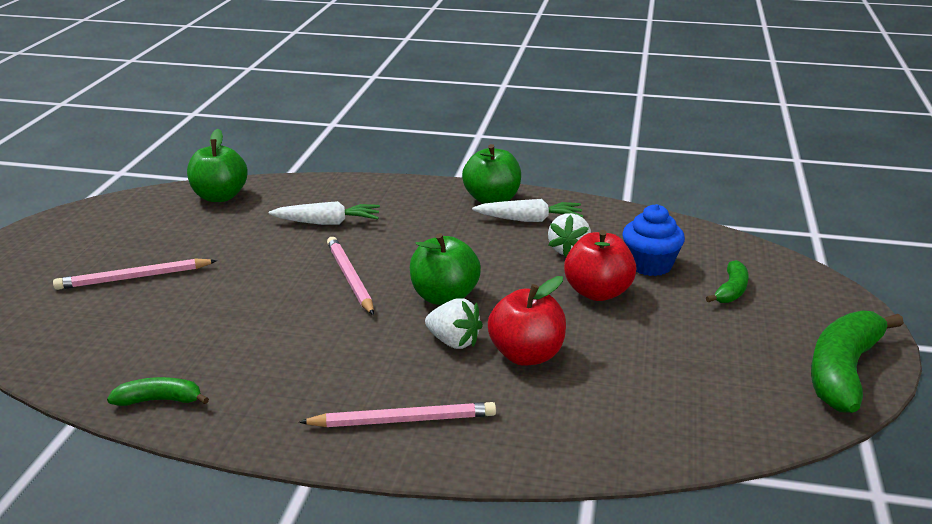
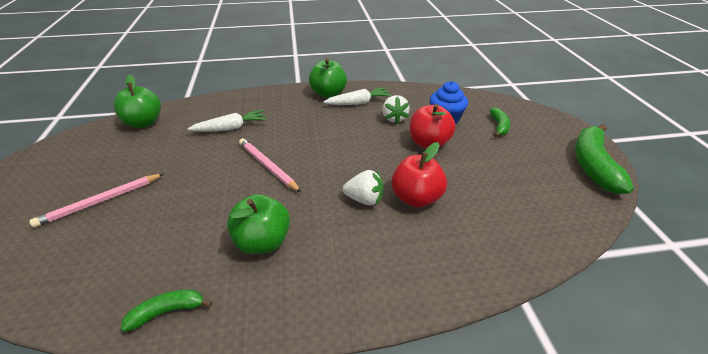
camera: 20 degrees left, 10 degrees up
pink pencil [299,402,496,427] -> none
green apple [410,233,481,305] -> green apple moved to [227,194,290,254]

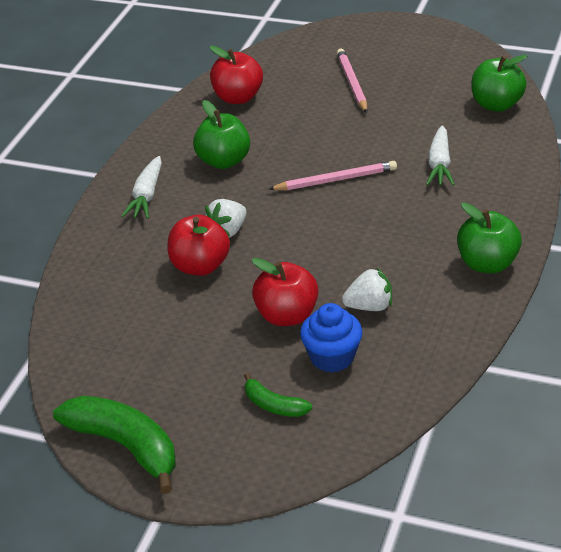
camera: 120 degrees right, 0 degrees up
green banana [121,289,212,332] -> none
white carrot [323,87,392,105] -> white carrot moved to [121,156,162,219]
white strawberry [382,95,410,124] -> white strawberry turned 150 degrees clockwise [342,267,392,311]
none -> red apple [209,45,263,104]

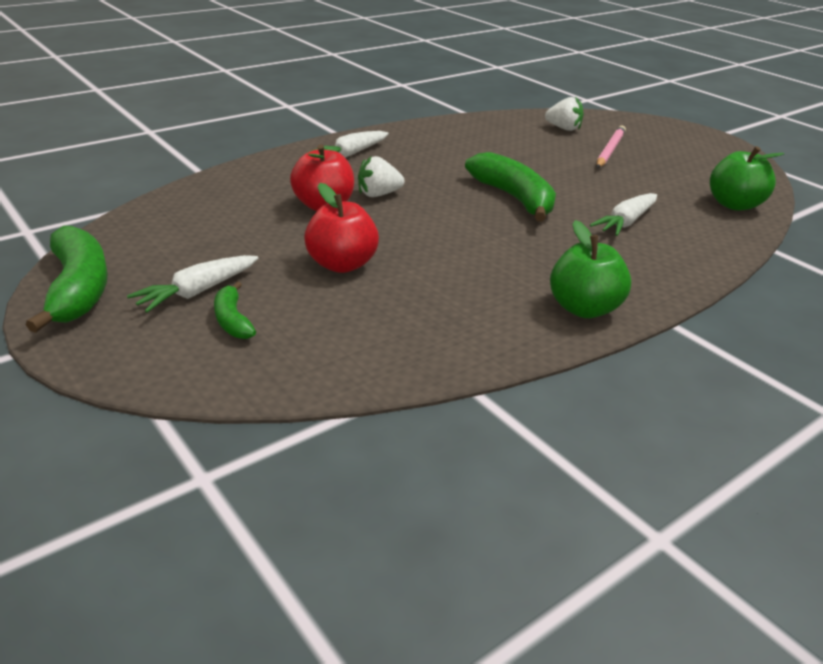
camera: 30 degrees right, 5 degrees down
green apple [193,100,250,169] -> none
red apple [209,45,263,104] -> none
pink pencil [268,161,397,190] -> green banana [465,152,556,222]
blue cupcake [300,303,363,373] -> none
white strawberry [342,267,392,311] -> white strawberry moved to [545,97,583,131]
none -> white carrot [127,255,258,313]

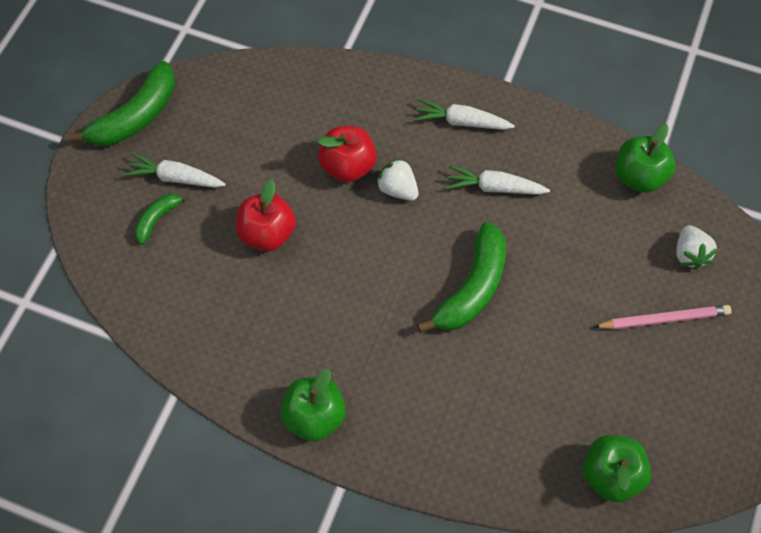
camera: 60 degrees right, 30 degrees up
white carrot [590,193,657,236] -> white carrot moved to [446,165,550,195]
none -> green apple [616,124,675,193]

